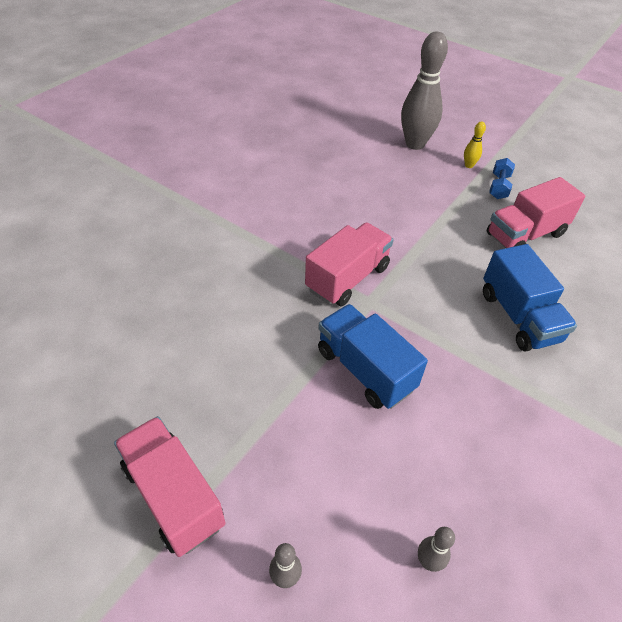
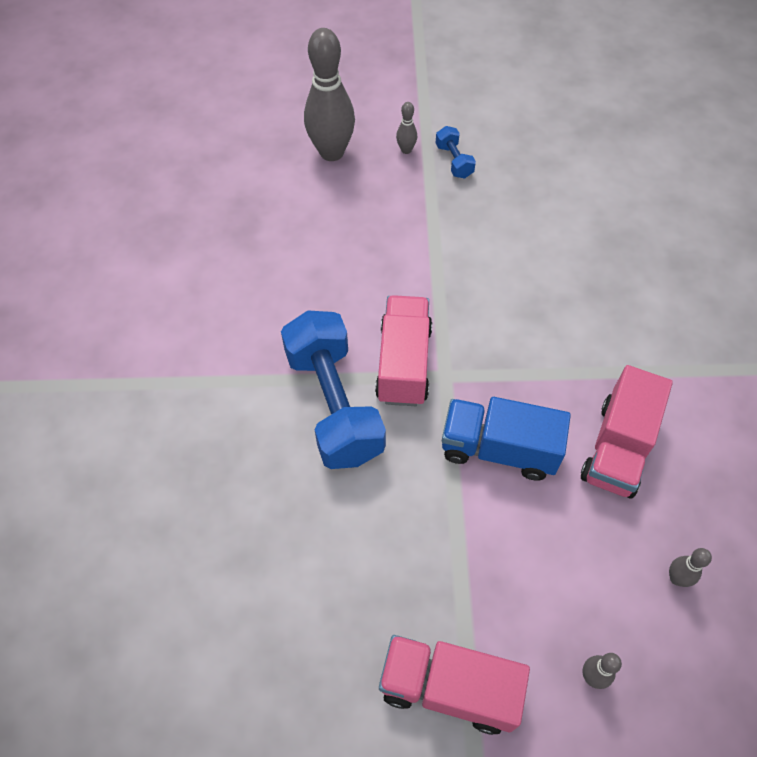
camera: 35 degrees left, 10 degrees up
yellow bowling pin [464,122,486,168] -> grey bowling pin [396,102,417,154]
blue truck [483,244,577,351] -> none
pink truck [487,177,585,248] -> pink truck moved to [581,365,673,498]
none -> blue dumbbell [281,311,386,469]

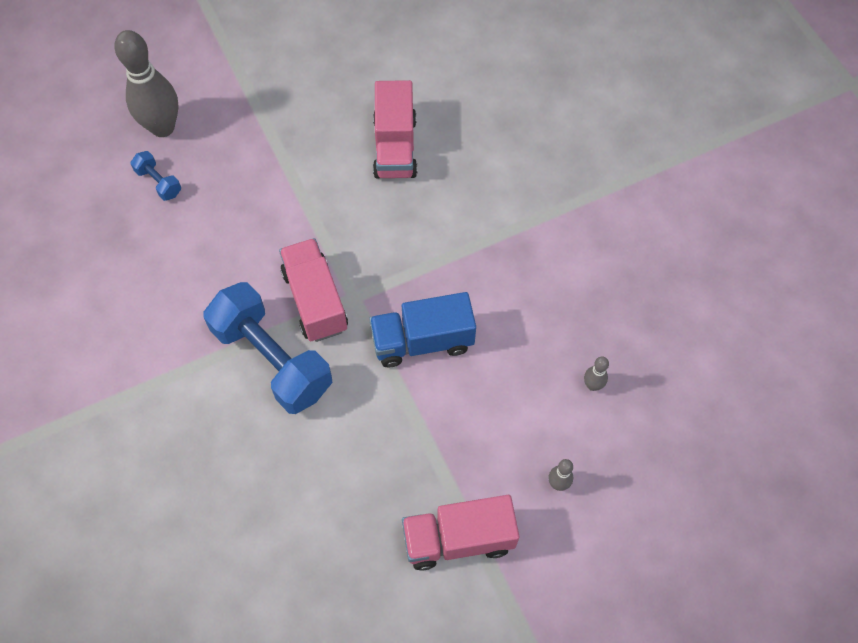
camera: 25 degrees left, 5 degrees up
grey bowling pin [396,102,417,154] -> none
blue dumbbell [436,126,476,179] -> blue dumbbell moved to [130,151,181,201]
pink truck [581,365,673,498] -> pink truck moved to [373,80,417,179]

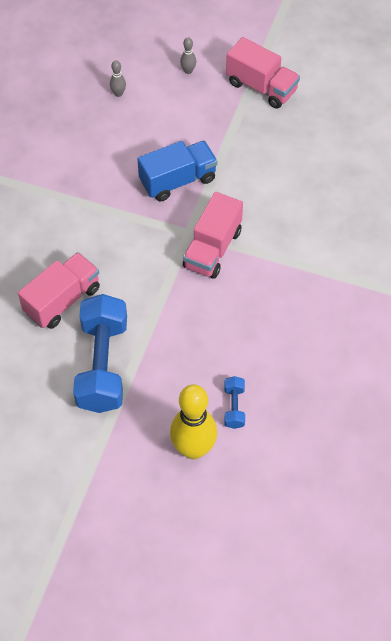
camera: 135 degrees left, 5 degrees down
grey bowling pin [114,30,178,137] -> yellow bowling pin [170,385,217,459]
blue dumbbell [203,282,332,414] -> blue dumbbell moved to [73,294,127,413]
blue truck [369,292,476,367] -> blue truck turned 60 degrees counterclockwise [137,141,217,201]

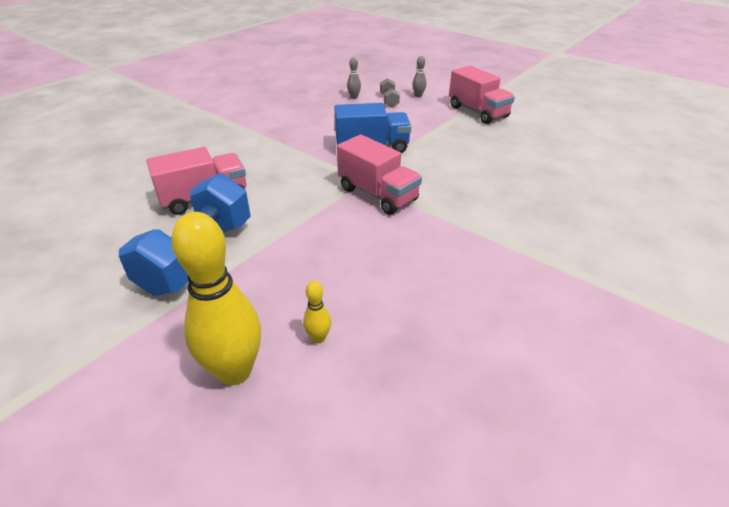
camera: 20 degrees right, 20 degrees down
pink truck [183,192,243,279] -> pink truck turned 90 degrees counterclockwise [337,134,422,215]
blue dumbbell [224,376,245,429] -> yellow bowling pin [303,281,331,343]
none -> grey dumbbell [380,78,400,107]

